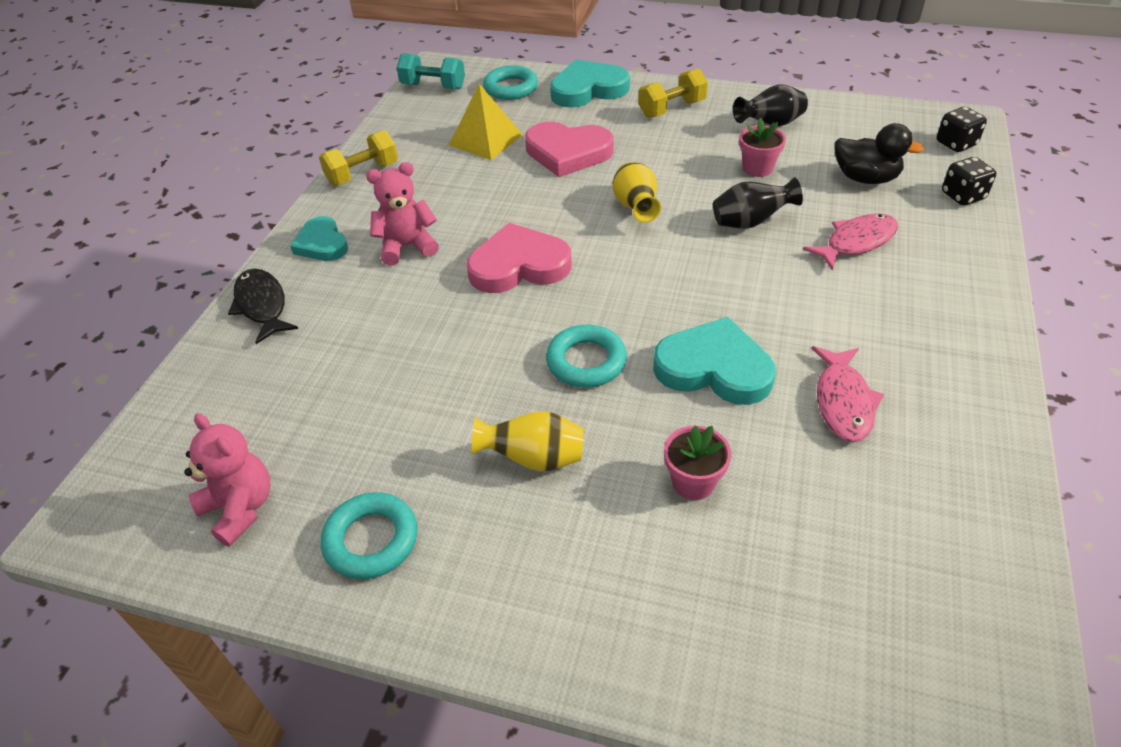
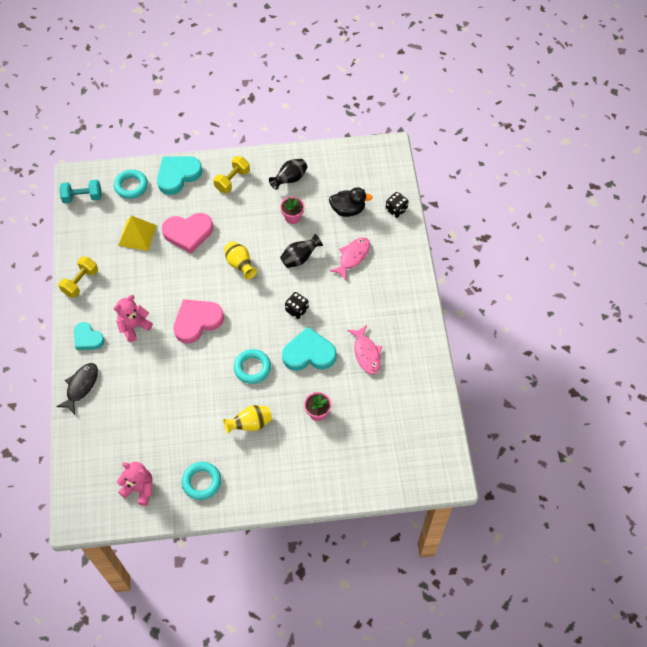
camera: 25 degrees left, 15 degrees up
black fish [228,269,298,344] -> black fish turned 75 degrees clockwise [56,363,98,415]
black dice [936,107,987,152] -> black dice moved to [285,292,309,319]

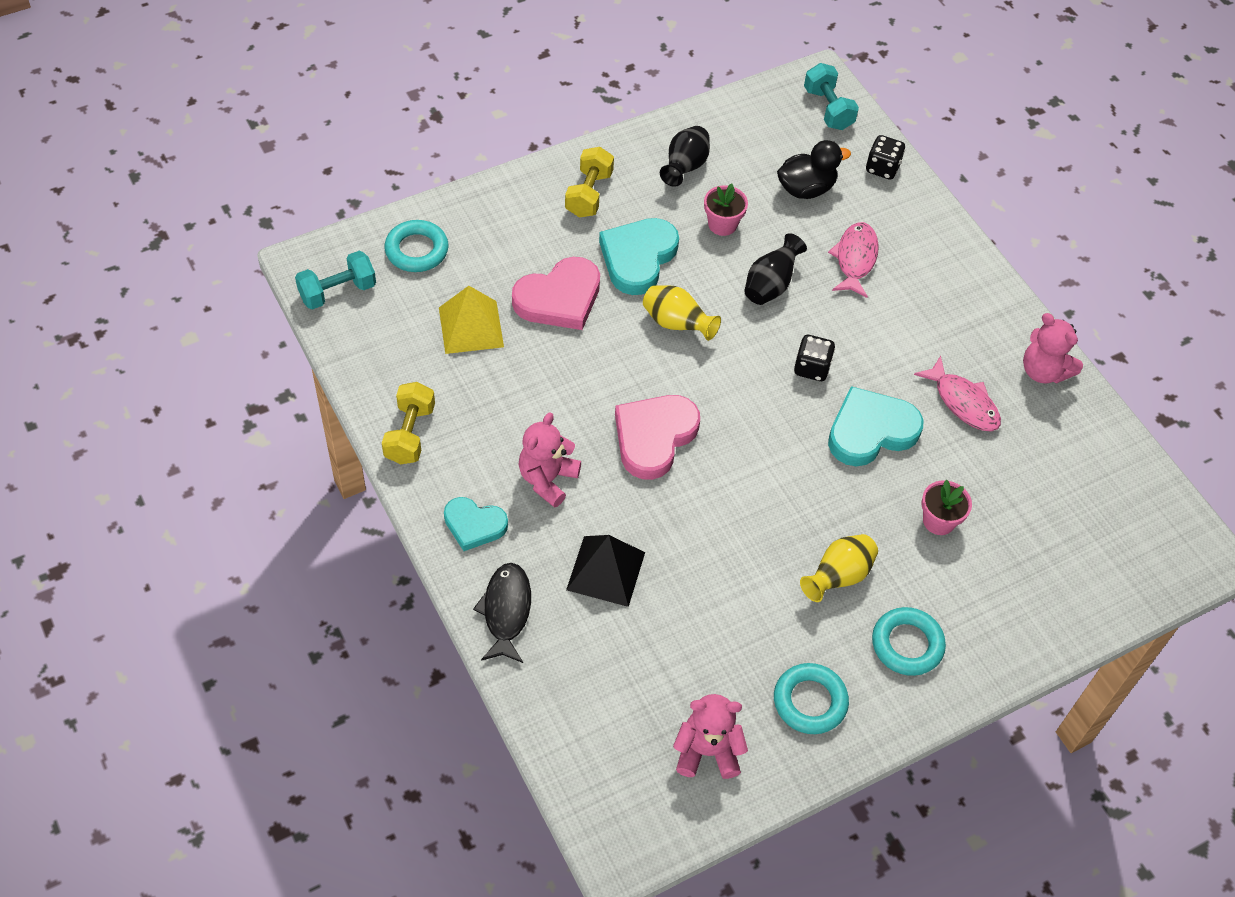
camera: 25 degrees left, 5 degrees down
turquoise heart [157,156,202,195] -> turquoise heart moved to [599,218,679,295]
turquoise ring [234,349,271,384] -> turquoise ring moved to [872,607,946,676]
none -> black pyramid [566,535,645,607]
none -> turquoise dumbbell [804,63,859,130]
none -> pink teddy bear [1023,313,1083,384]

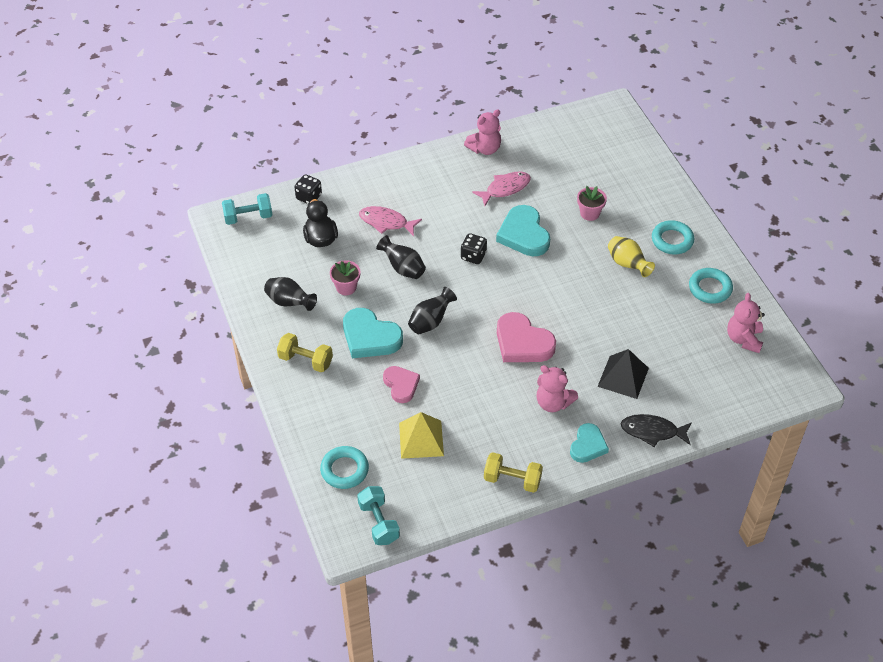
camera: 80 degrees left, 5 degrees down
pink heart [512,257,600,330] -> pink heart [383,366,420,403], size x0.63
yellow vase [643,285,721,341] -> black vase [408,287,457,335]

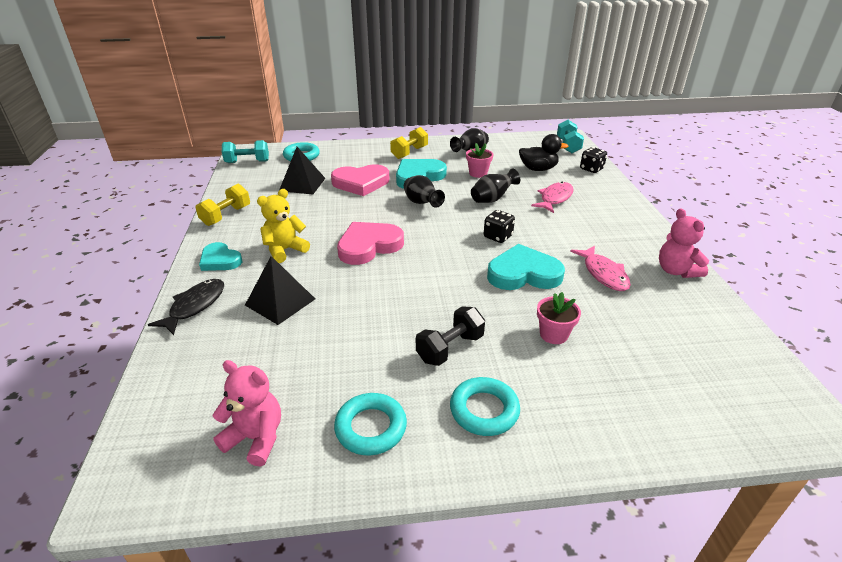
camera: 105 degrees right, 15 degrees down
pink heart [383,366,420,403] -> pink heart [331,164,389,196], size x1.58
yellow pyramid [399,412,444,459] -> black pyramid [279,147,325,194]
pink teddy bear [537,365,578,412] -> yellow teddy bear [257,189,310,263]
yellow vase [608,236,655,277] -> black dumbbell [416,307,485,366]

